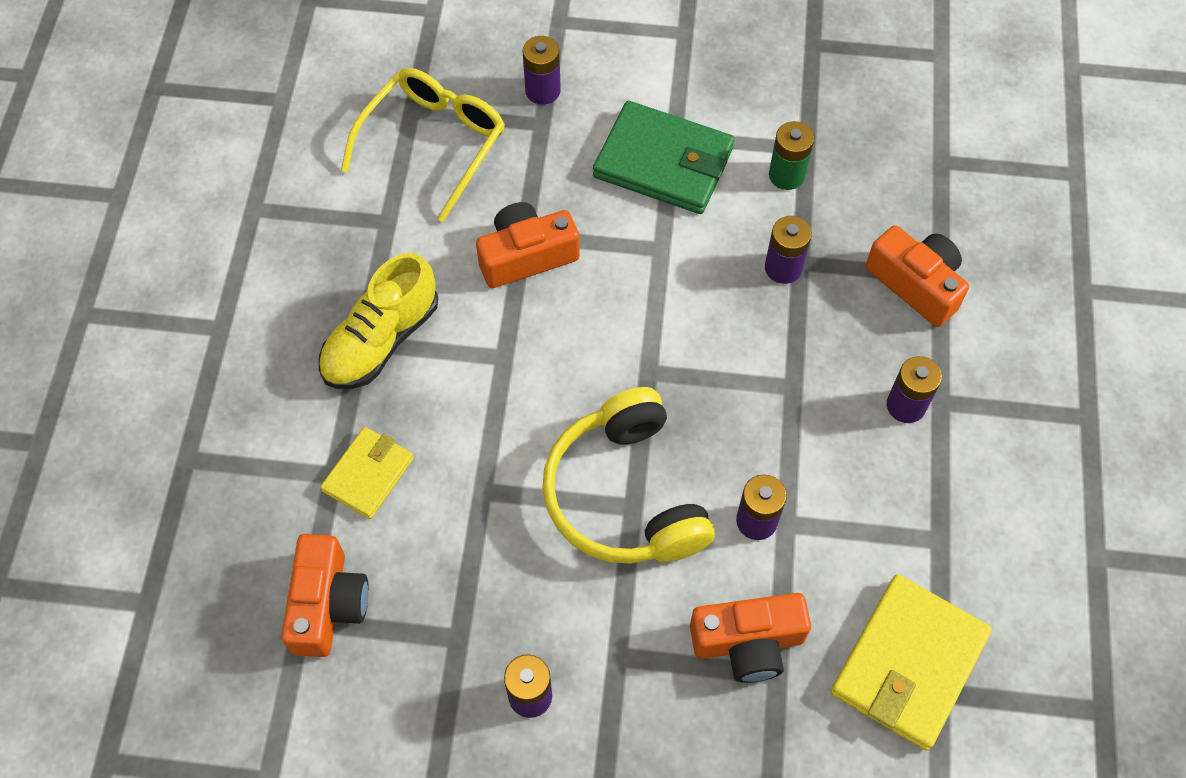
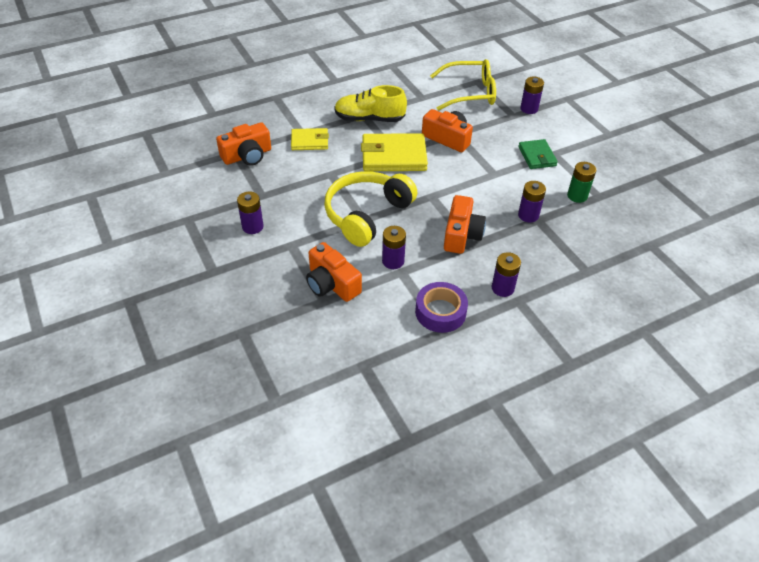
camera: 55 degrees right, 15 degrees down
green wallet [593,101,735,214] -> green wallet [518,139,558,169], size x0.59
yellow wallet [830,574,992,751] -> yellow wallet moved to [361,133,428,171]
orange camera [866,225,969,327] -> orange camera moved to [444,195,486,254]
none -> purple tape [415,282,468,333]

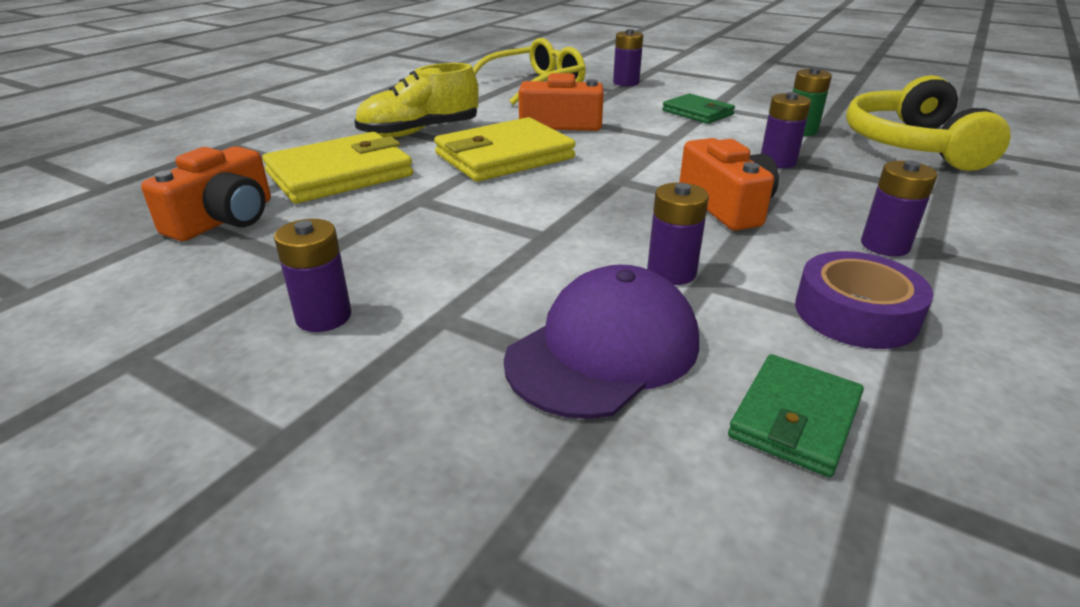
camera: 30 degrees left, 15 degrees down
yellow wallet [291,128,329,150] -> yellow wallet [263,132,413,203], size x1.70
orange camera [306,242,362,302] -> purple cap [504,265,699,419]
yellow headphones [324,171,417,247] -> yellow headphones moved to [846,75,1011,171]
none -> green wallet [728,354,864,477]

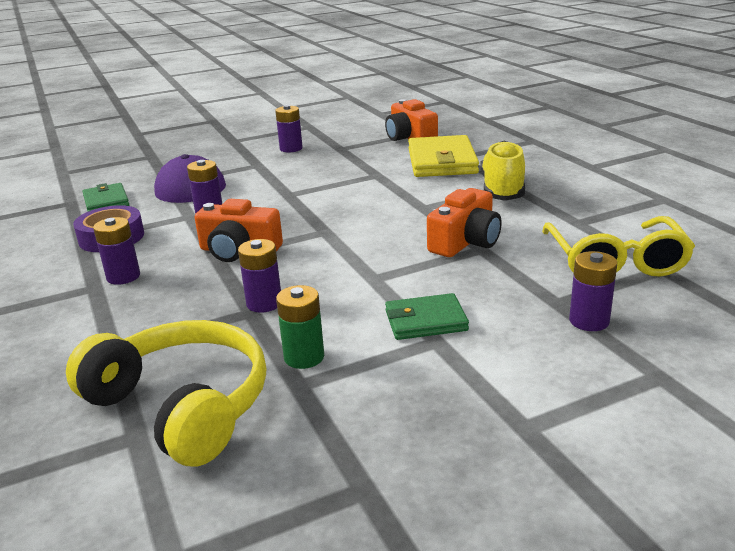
camera: 125 degrees right, 5 degrees down
yellow wallet [434,117,576,182] -> none

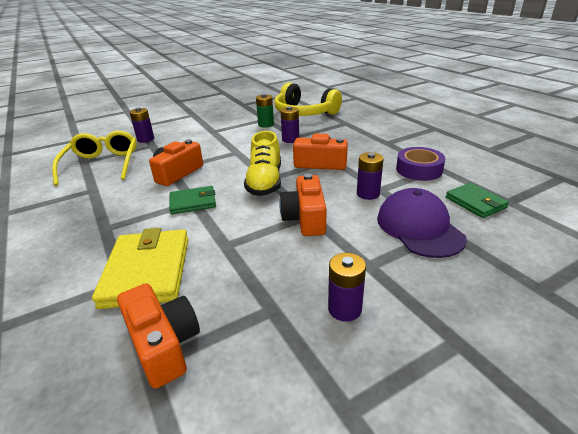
camera: 175 degrees right, 5 degrees up
purple battery [93,217,140,285] -> none
green wallet [385,293,469,340] -> green wallet moved to [169,186,216,214]
yellow shoe [480,141,525,201] -> yellow shoe moved to [244,131,281,196]
none -> orange camera [279,173,327,236]

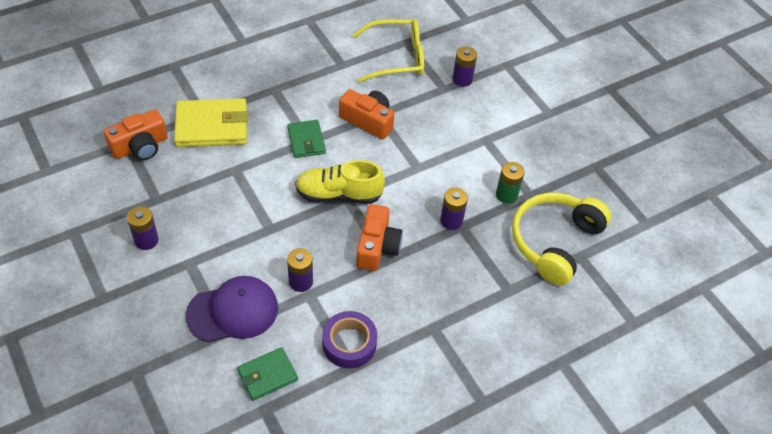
camera: 85 degrees right, 20 degrees up
orange camera [279,173,327,236] -> none

